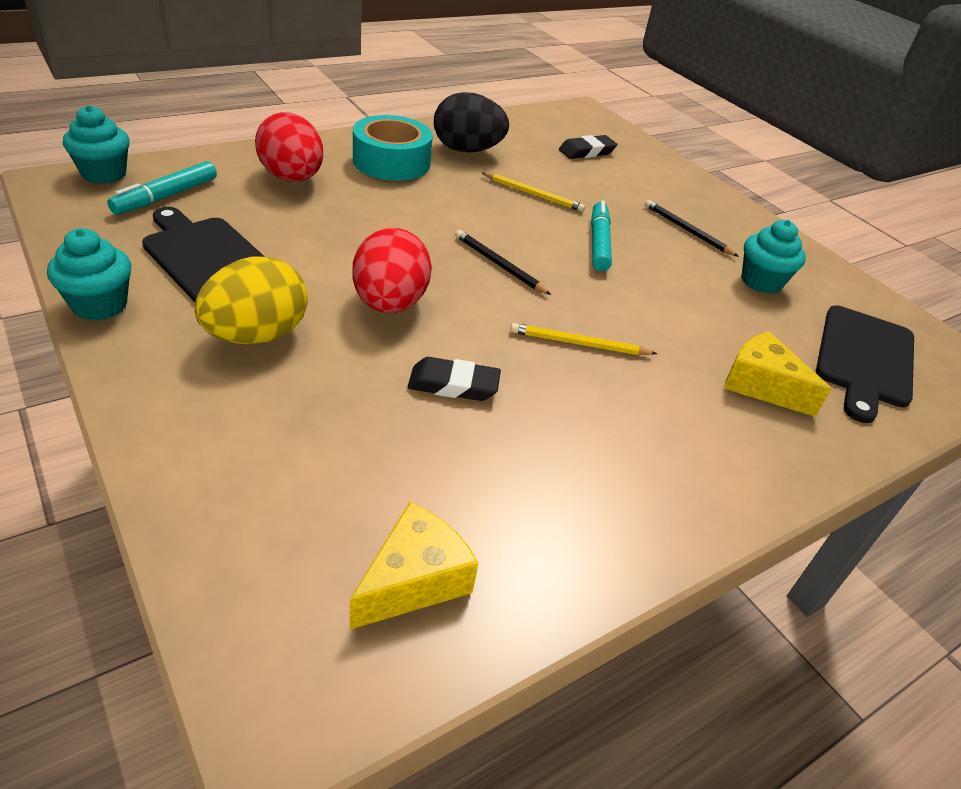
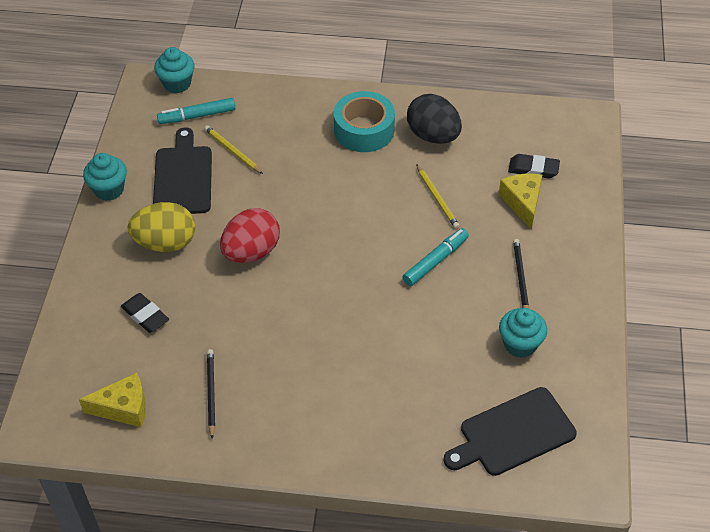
camera: 45 degrees right, 10 degrees up
red egg [255,112,323,182] -> none
black eraser [407,357,501,401] -> black eraser moved to [121,293,169,333]
black pencil [455,230,551,295] -> black pencil moved to [207,349,215,439]
yellow pencil [510,323,657,355] -> yellow pencil moved to [204,125,263,174]
yellow cheese [724,332,831,417] -> yellow cheese moved to [499,174,542,230]

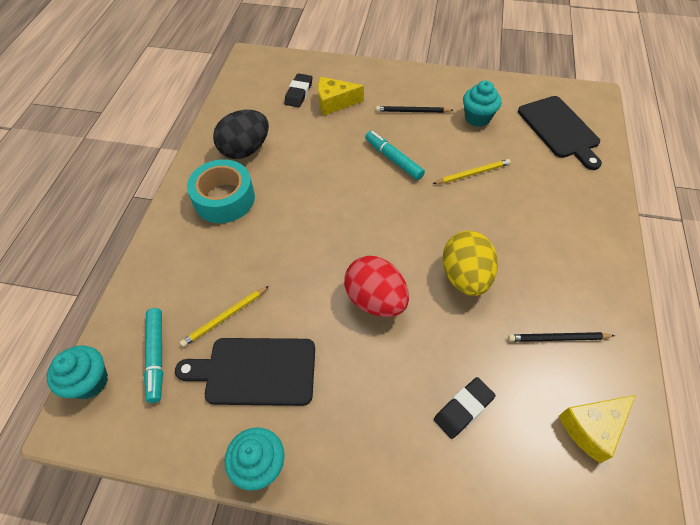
camera: 85 degrees left, 5 degrees up
yellow cheese [79,373,146,427] -> yellow cheese turned 120 degrees counterclockwise [559,395,636,463]
yellow egg [127,202,195,252] -> yellow egg moved to [442,231,498,296]
yellow pencil [416,164,460,229] -> yellow pencil moved to [433,159,511,184]

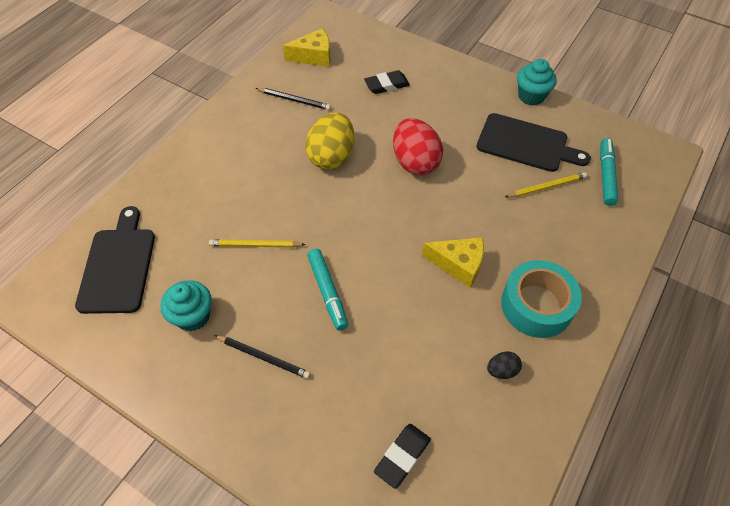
camera: 160 degrees left, 0 degrees up
turquoise cupcake [47,345,108,399] -> none
black egg [213,110,269,159] -> black egg [487,351,522,379], size x0.46
yellow cheese [318,77,364,116] -> yellow cheese moved to [422,237,484,288]

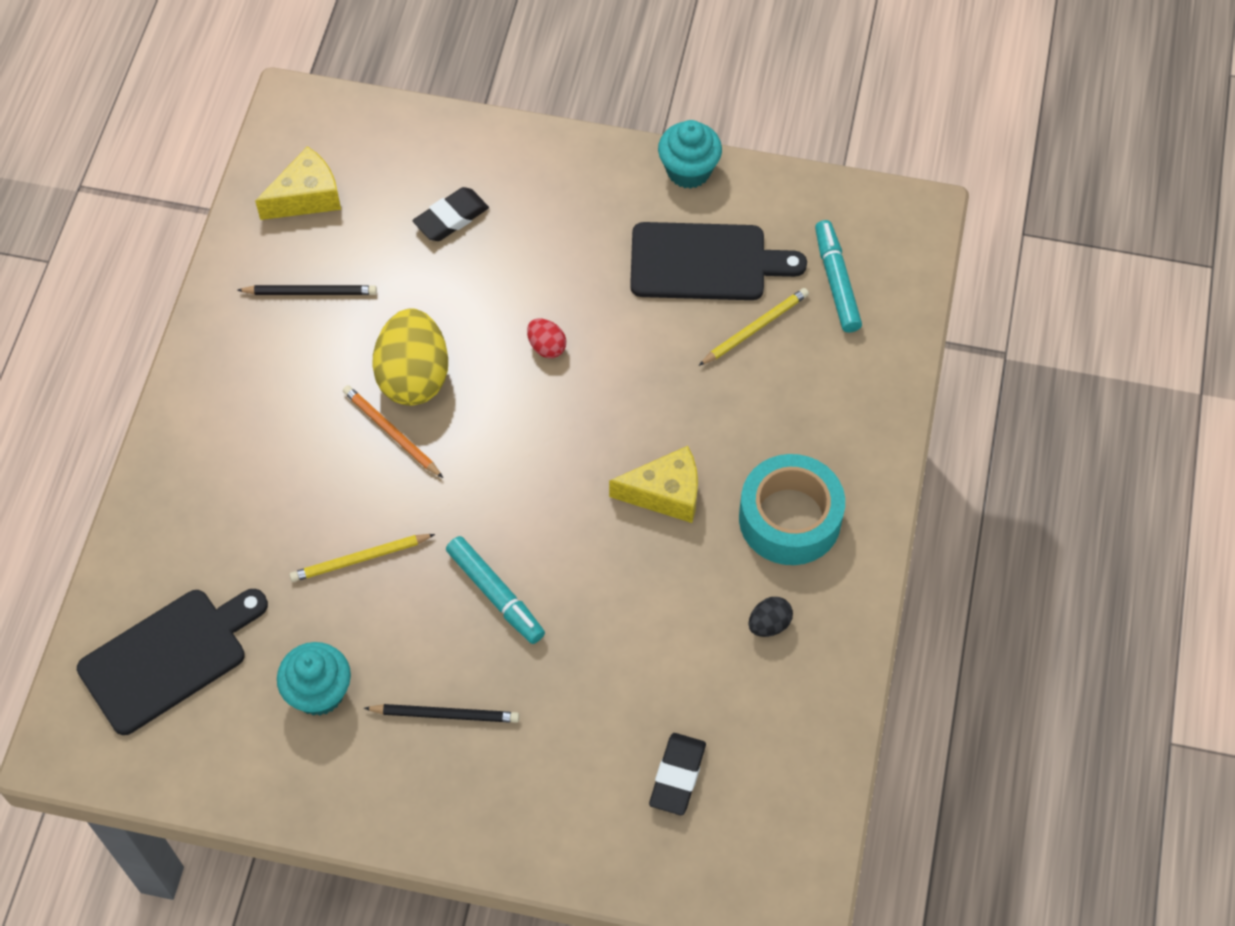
camera: 20 degrees left, 5 degrees up
black cutting board [75,206,155,314] -> black cutting board turned 75 degrees clockwise [77,589,268,735]
red egg [393,118,443,175] -> red egg [527,319,566,358], size x0.46
none -> orange pencil [343,385,443,478]

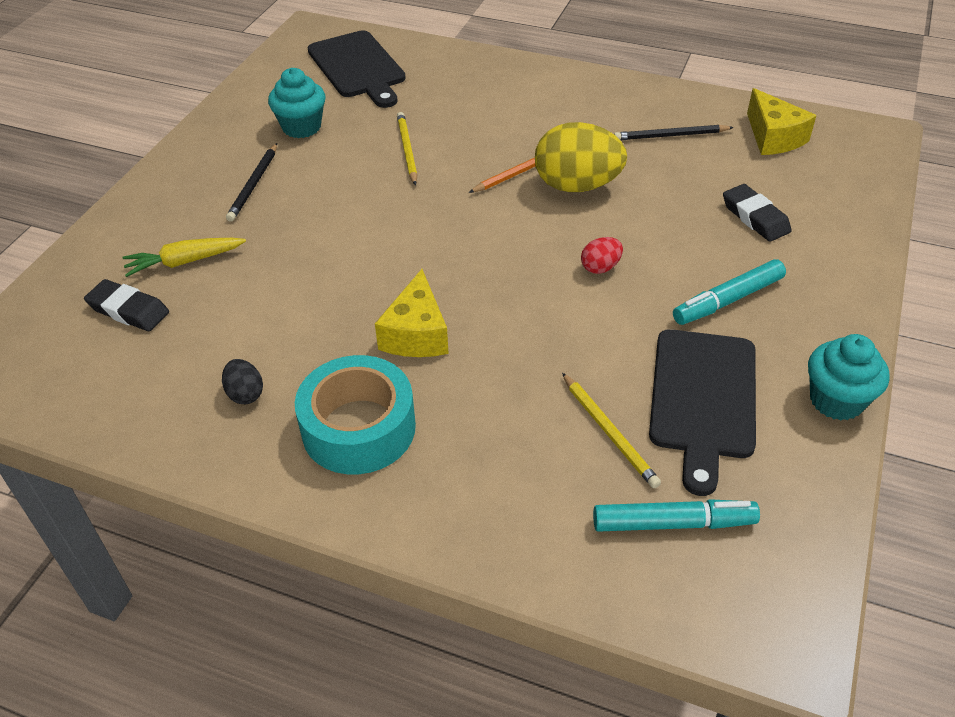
camera: 100 degrees right, 15 degrees down
black pencil [237,285,377,295] -> black pencil turned 75 degrees clockwise [614,125,734,140]
turquoise marker [446,536,545,644] -> turquoise marker moved to [673,259,786,325]
none -> yellow carrot [122,238,246,277]

